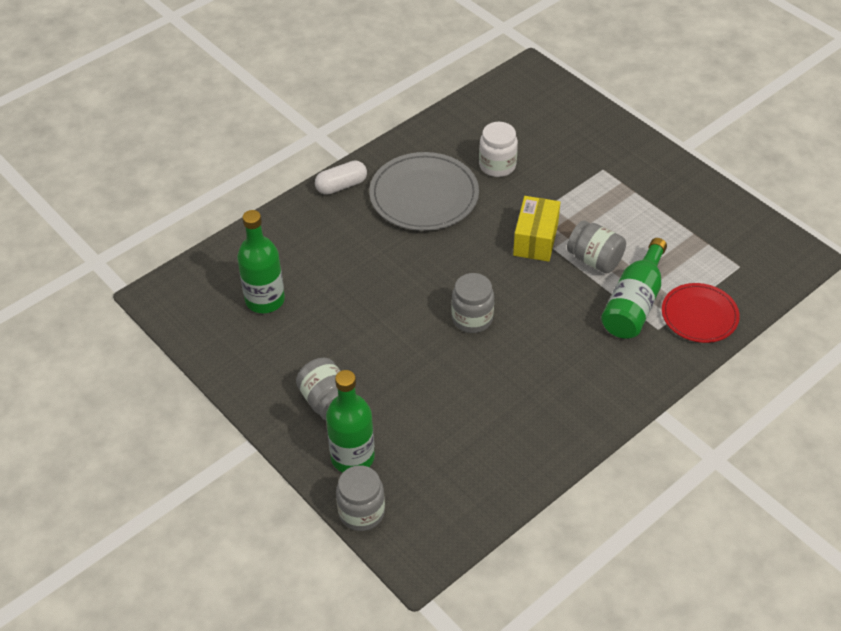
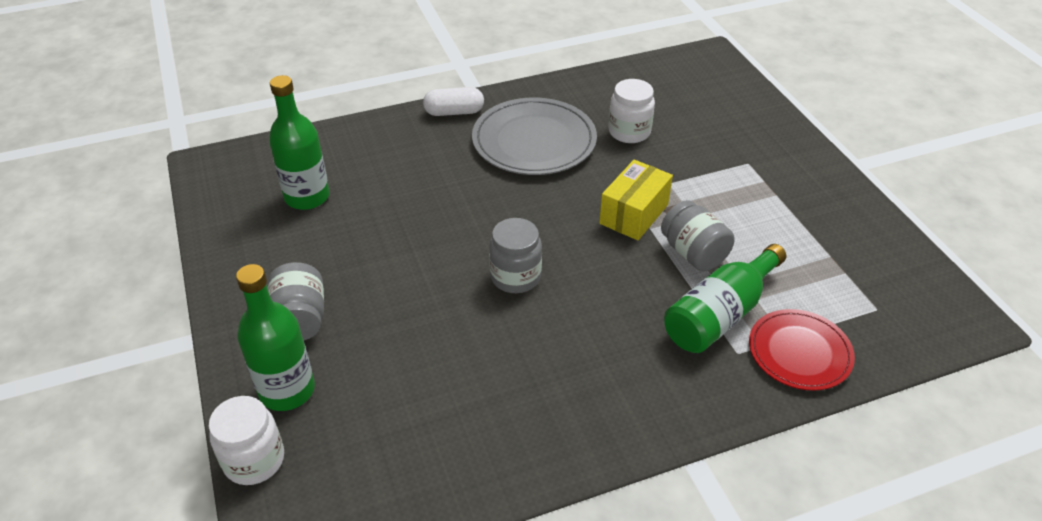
camera: 20 degrees right, 5 degrees down
grey jar [336,465,385,531] -> white jar [209,396,284,485]

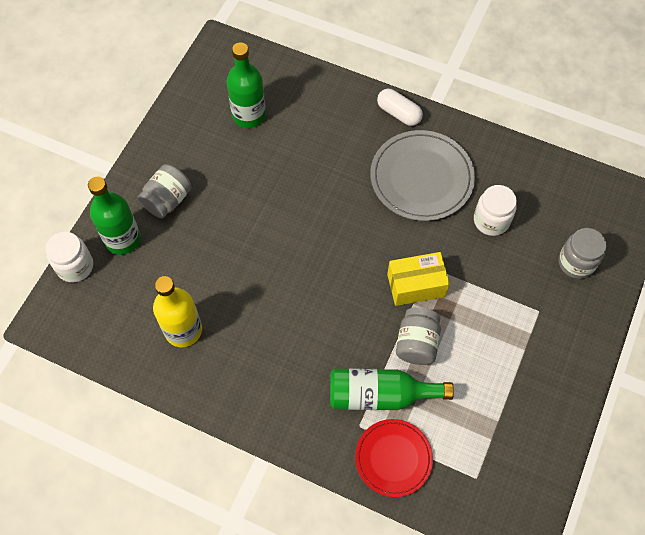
camera: 45 degrees right, 20 degrees up
grey jar [489,218,542,293] -> grey jar moved to [558,228,606,279]
none -> yellow bottle [153,276,202,347]

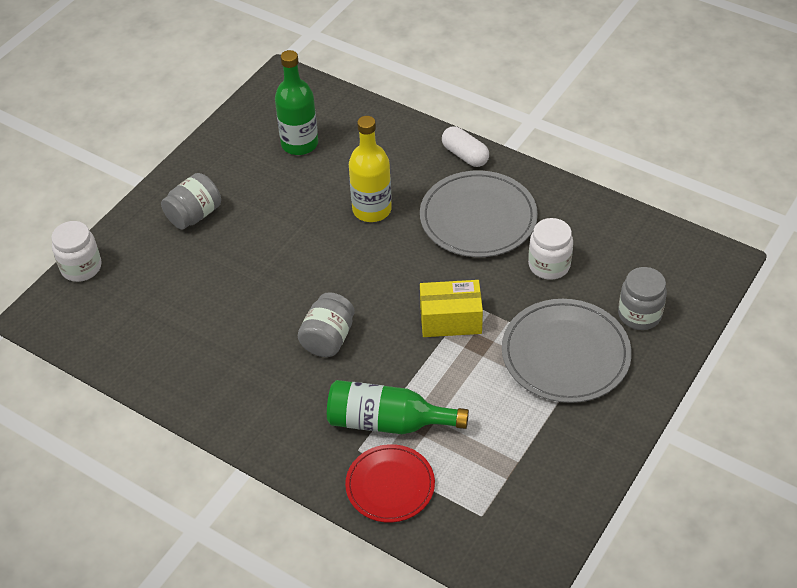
camera: 10 degrees right, 15 degrees down
green bottle [88,177,141,255] -> none
yellow bottle [153,276,202,347] -> yellow bottle moved to [349,116,392,222]
grey jar [396,307,441,365] -> grey jar moved to [298,292,355,357]
none -> grey plate [502,299,632,403]

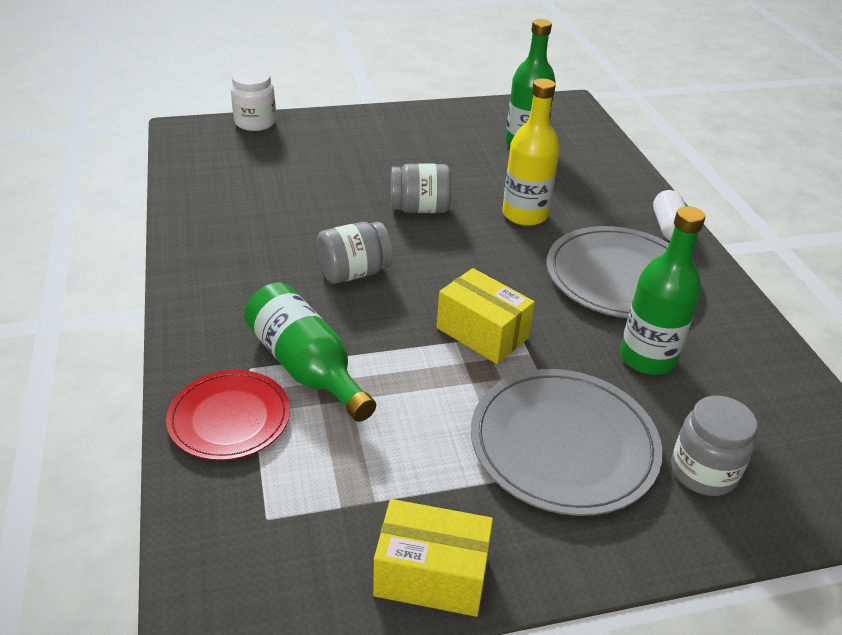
camera: 40 degrees right, 10 degrees down
grey jar [161,173,221,230] -> grey jar moved to [391,163,451,213]
white jar [528,218,573,280] -> green bottle [620,206,705,375]
none -> yellow box [373,499,493,617]

